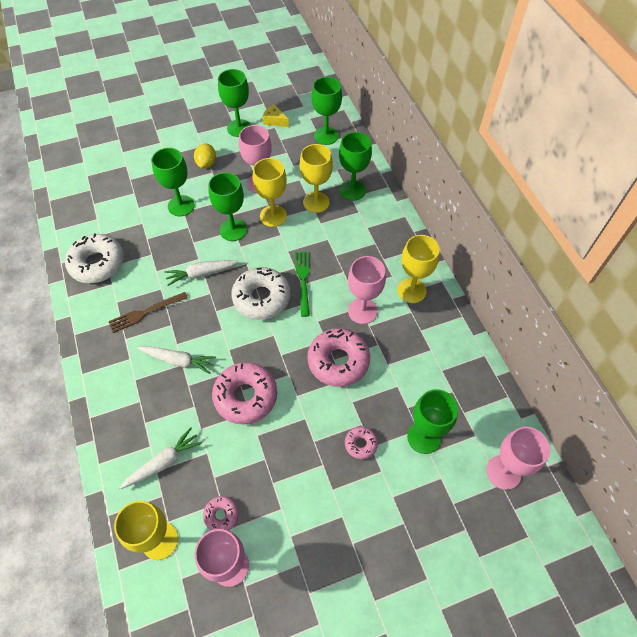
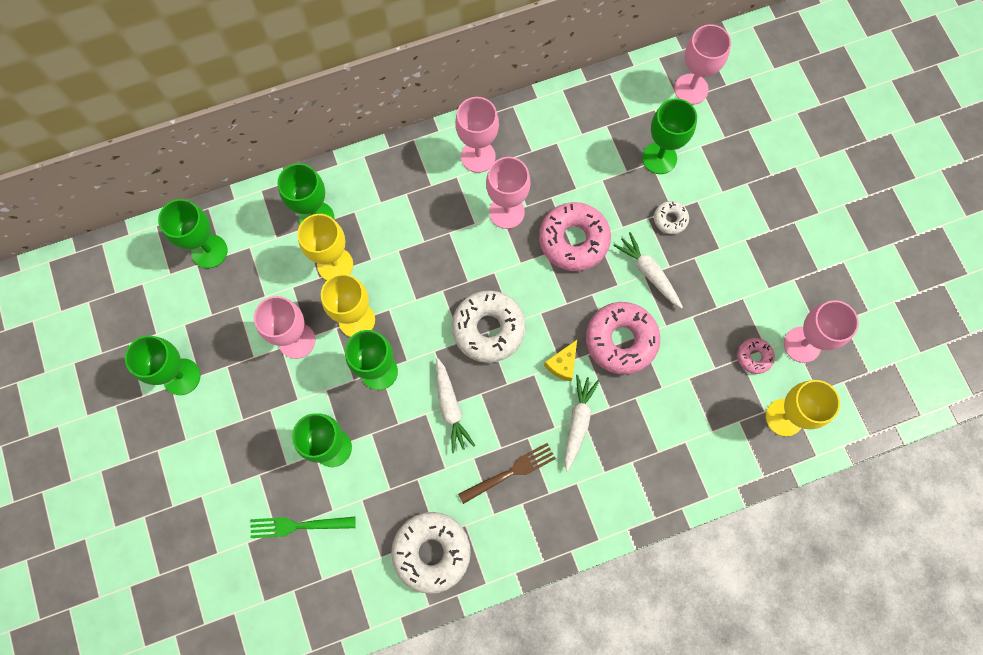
camera: 90 degrees left, 15 degrees up
brown fork [109,292,188,333] -> brown fork turned 90 degrees counterclockwise [458,443,556,504]
white carrot [120,427,202,489] -> white carrot moved to [613,232,683,309]
yellow lemon [194,144,216,168] -> none
yellow cheese [263,104,289,127] -> yellow cheese moved to [544,340,577,381]
green fork [295,251,310,317] -> green fork moved to [251,517,356,538]
pink donut [345,426,378,459] -> white donut [654,201,689,234]
yellow goblet [397,235,440,303] -> pink goblet [455,97,499,173]

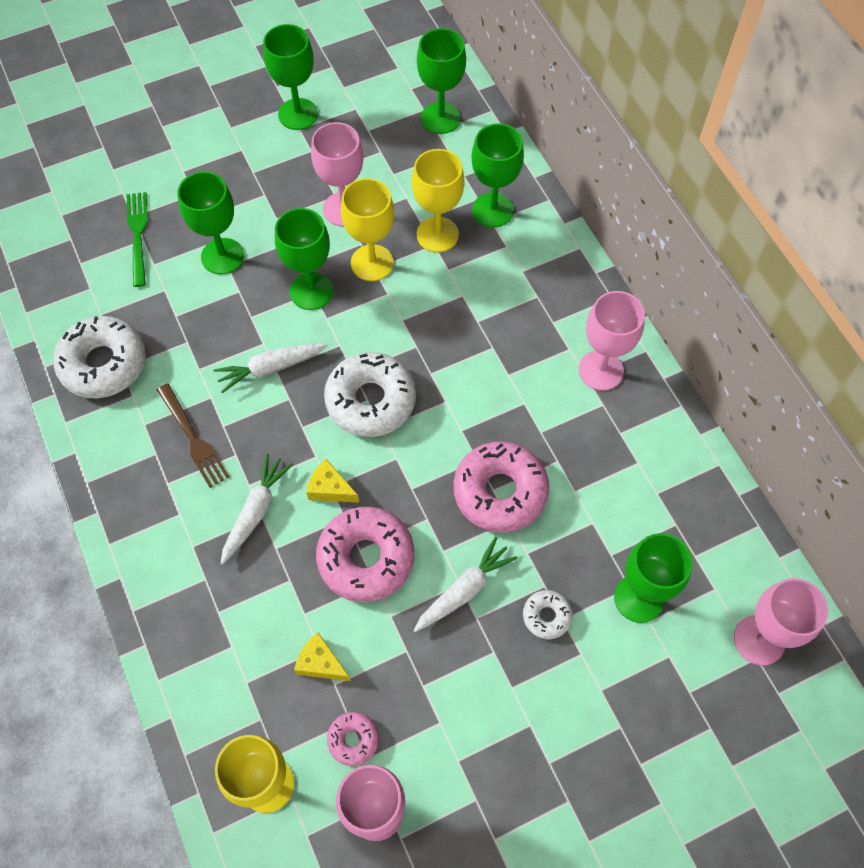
camera: 85 degrees right, 10 degrees down
pink goblet [486,157,531,229] -> none
white carrot [564,375,600,471] -> white carrot turned 75 degrees counterclockwise [221,453,293,565]
none -> yellow cheese [294,633,351,681]

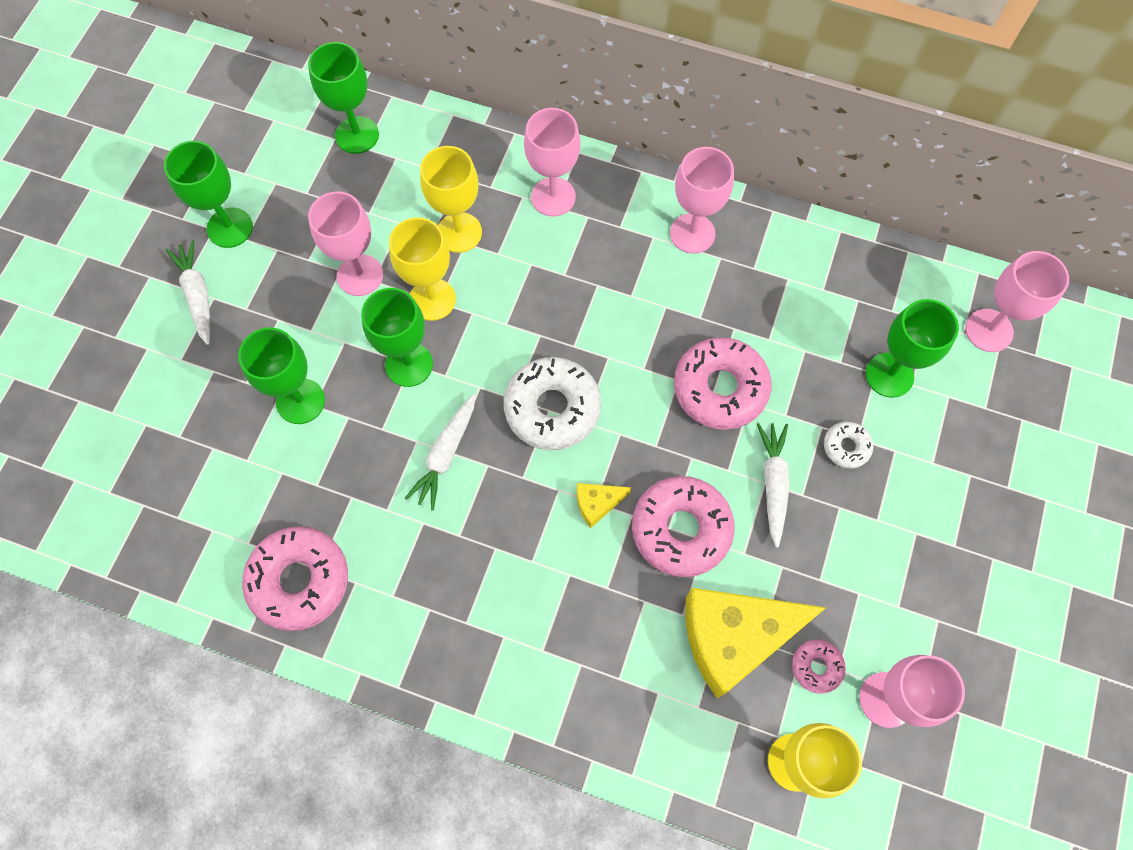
camera: 45 degrees left, 5 degrees up
white donut [53,316,146,399] -> pink donut [242,526,348,631]
green fork [126,192,148,287] -> none
brown fork [157,383,230,488] -> none
white carrot [221,453,293,565] -> white carrot moved to [166,240,210,345]
yellow cheese [294,633,351,681] -> yellow cheese [685,588,826,698], size x2.30
green goblet [472,123,524,228] -> none
none -> pink goblet [524,108,580,217]

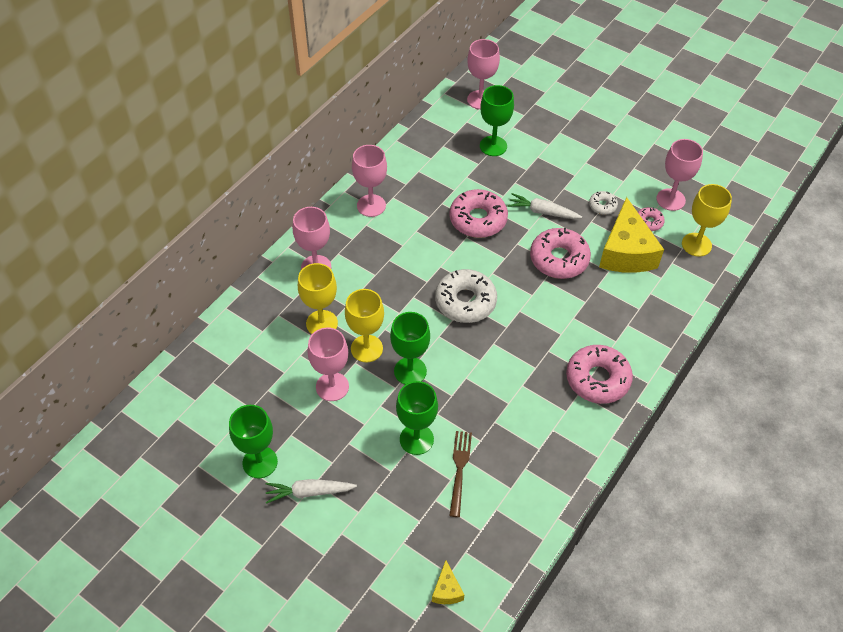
camera: 75 degrees left, 15 degrees down
pink donut [242,526,348,631] -> pink donut moved to [566,345,633,404]
green goblet [308,42,379,154] -> none
white carrot [405,394,475,510] -> none
yellow cheese [577,483,631,528] -> yellow cheese moved to [432,560,464,604]
white donut [824,422,873,468] -> white donut moved to [589,191,618,215]
none -> brown fork [449,431,472,517]

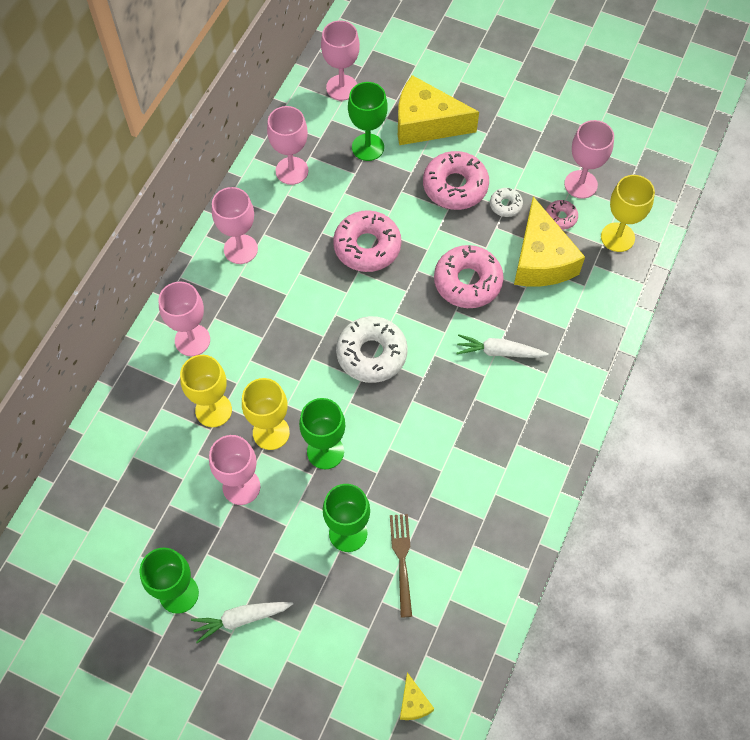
camera: 10 degrees left, 10 degrees up
white carrot [508,193,582,219] -> white carrot moved to [456,334,549,358]
pink donut [566,345,633,404] -> pink donut moved to [423,151,489,210]
none -> pink goblet [267,106,308,185]
none -> yellow cheese [398,75,479,145]

